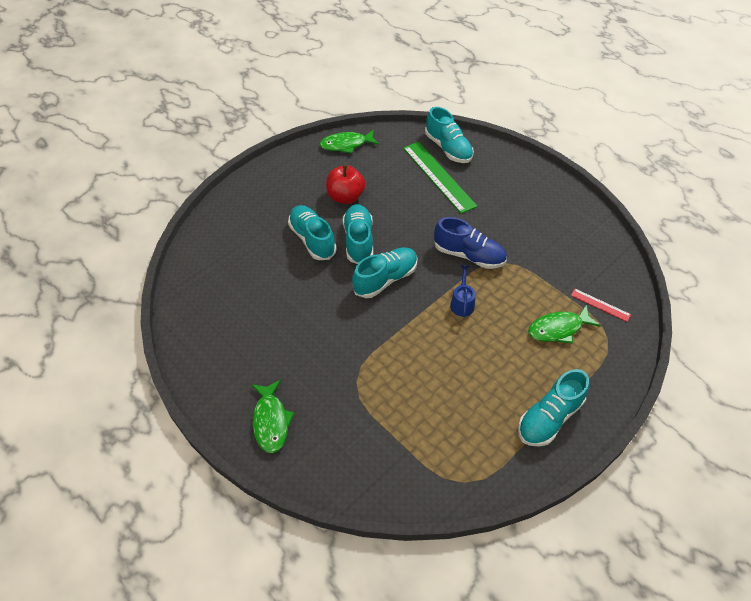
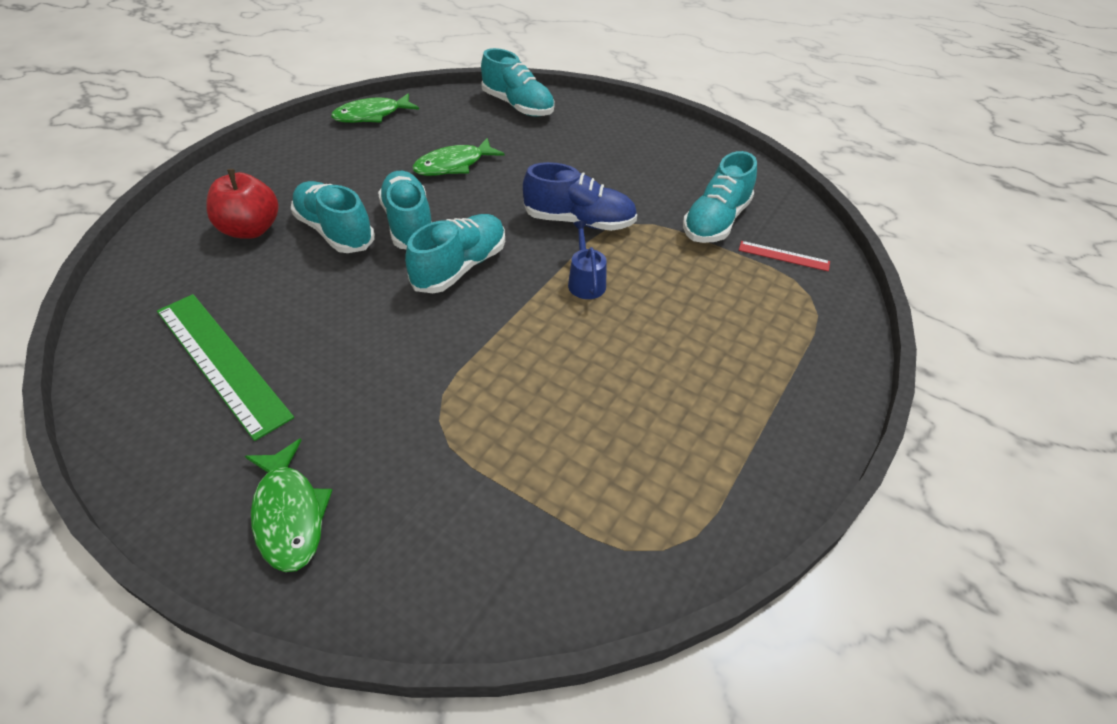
camera: 15 degrees left, 5 degrees down
red apple [326,165,365,204] -> red apple moved to [206,169,279,239]
green ruler [403,142,478,214] -> green ruler moved to [157,294,294,441]
turquoise shoe [518,369,589,447] -> turquoise shoe moved to [683,151,757,243]
green fish [528,305,601,344] -> green fish moved to [412,138,505,176]

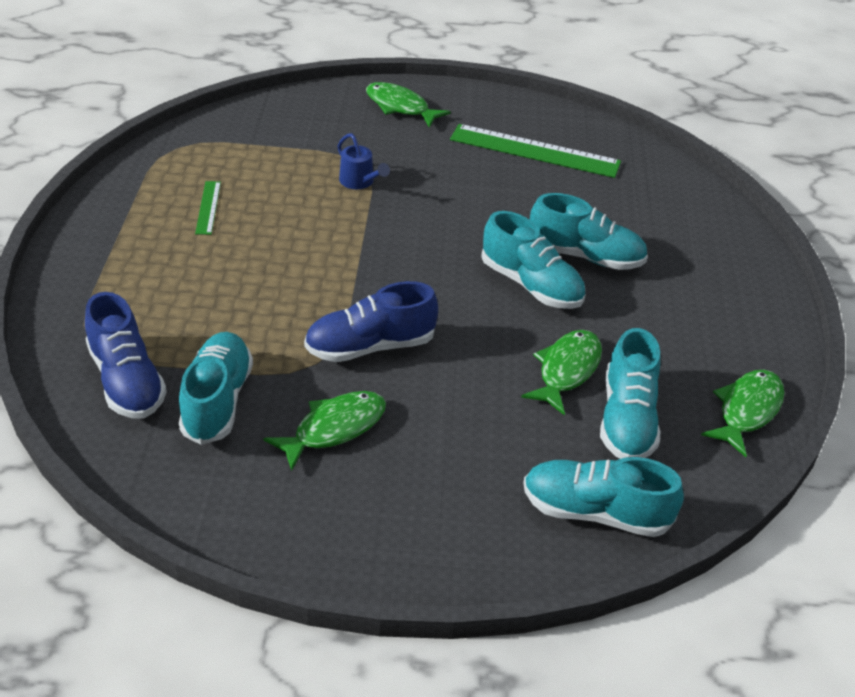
camera: 150 degrees right, 5 degrees down
red apple [206,169,279,239] -> none
turquoise shoe [405,214,505,293] -> turquoise shoe moved to [600,328,661,459]
blue watering can [568,221,607,299] -> blue watering can moved to [337,133,390,189]
red ruler [739,241,830,271] -> blue shoe [85,292,167,419]
none -> green ruler [195,181,221,235]
none -> green fish [263,391,386,471]

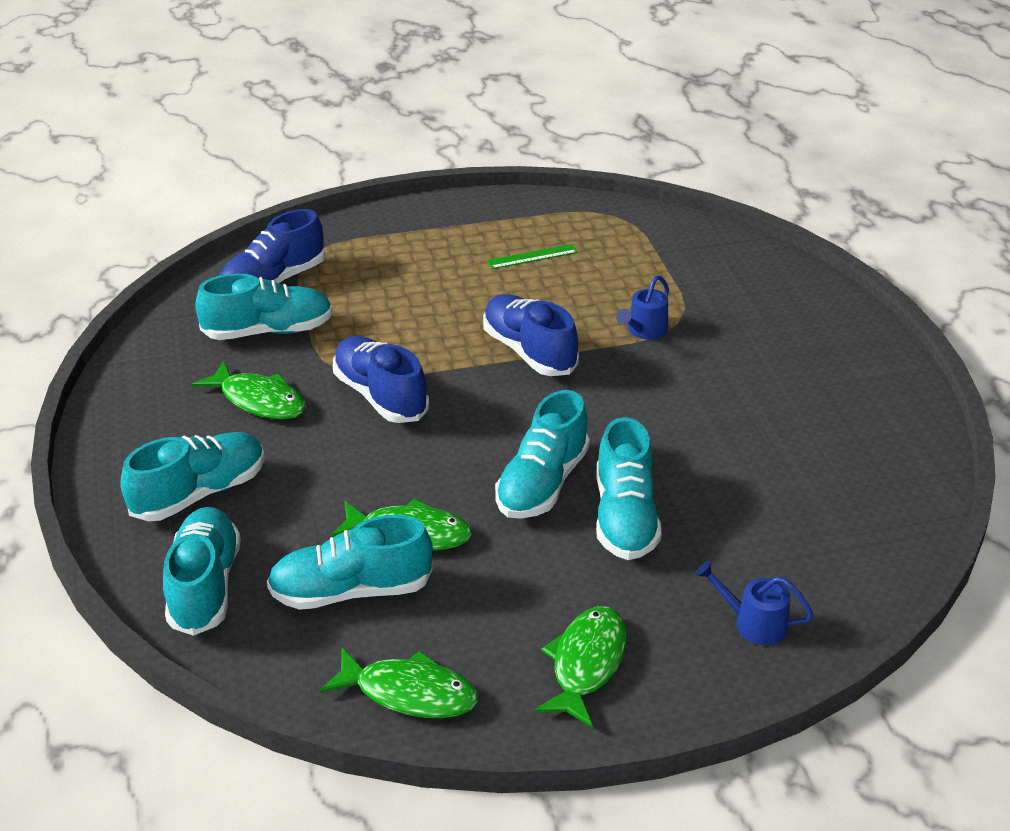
camera: 75 degrees right, 5 degrees down
green fish [366,82,451,128] -> green fish moved to [534,606,627,728]
green ruler [450,124,621,178] -> none
none -> turquoise shoe [121,432,265,521]
none -> blue shoe [483,294,579,376]
none -> blue watering can [695,561,814,645]

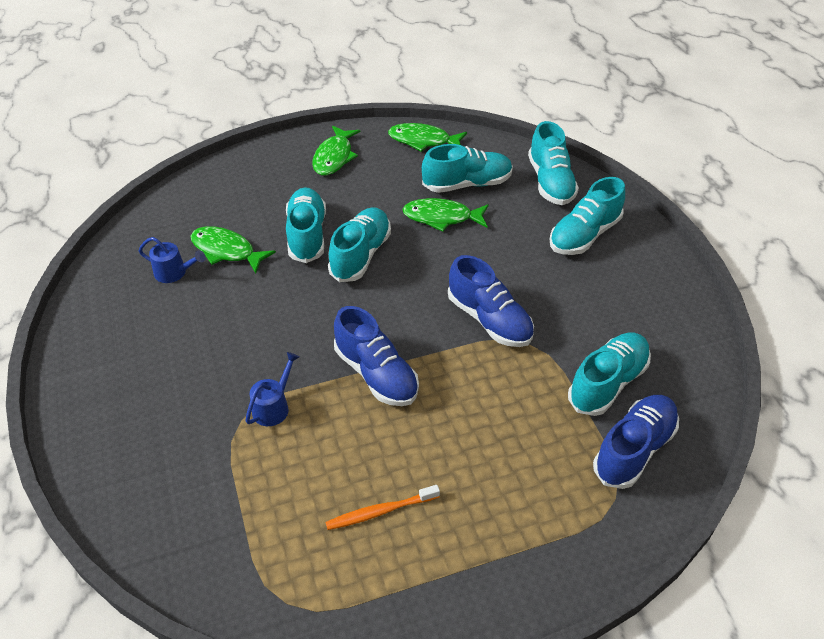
camera: 175 degrees right, 10 degrees up
green fish [192,361,306,419] -> green fish moved to [191,226,276,273]
turquoise shoe [195,274,333,340] -> turquoise shoe turned 150 degrees clockwise [568,333,651,416]
green ruler [487,244,578,269] -> orange toothbrush [325,485,440,530]
blue watering can [695,561,814,645] -> blue watering can moved to [139,237,206,283]

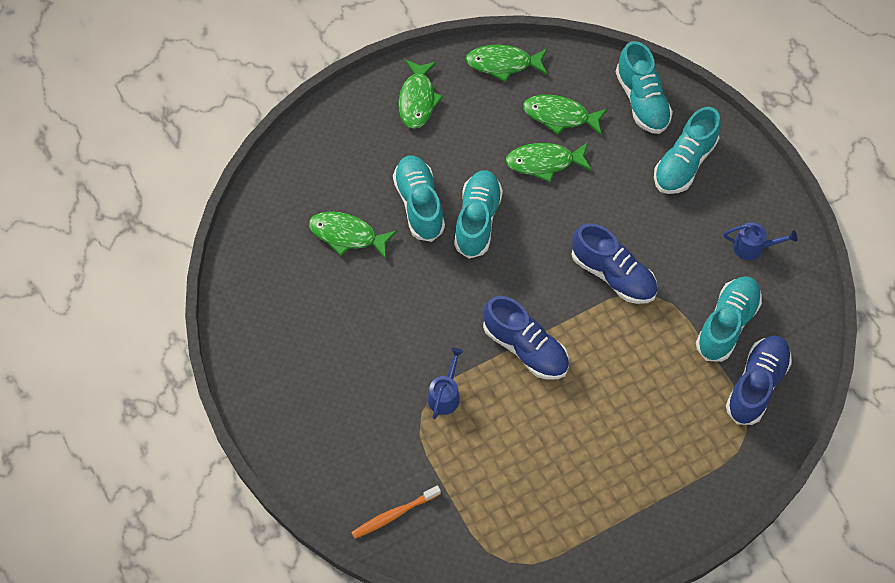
camera: 10 degrees left, 15 degrees up
blue watering can [139,237,206,283] -> blue watering can moved to [723,222,798,260]
orange toothbrush [325,485,440,530] -> orange toothbrush moved to [351,485,441,539]
turquoise shoe [422,144,513,193] -> green fish [523,95,608,135]

